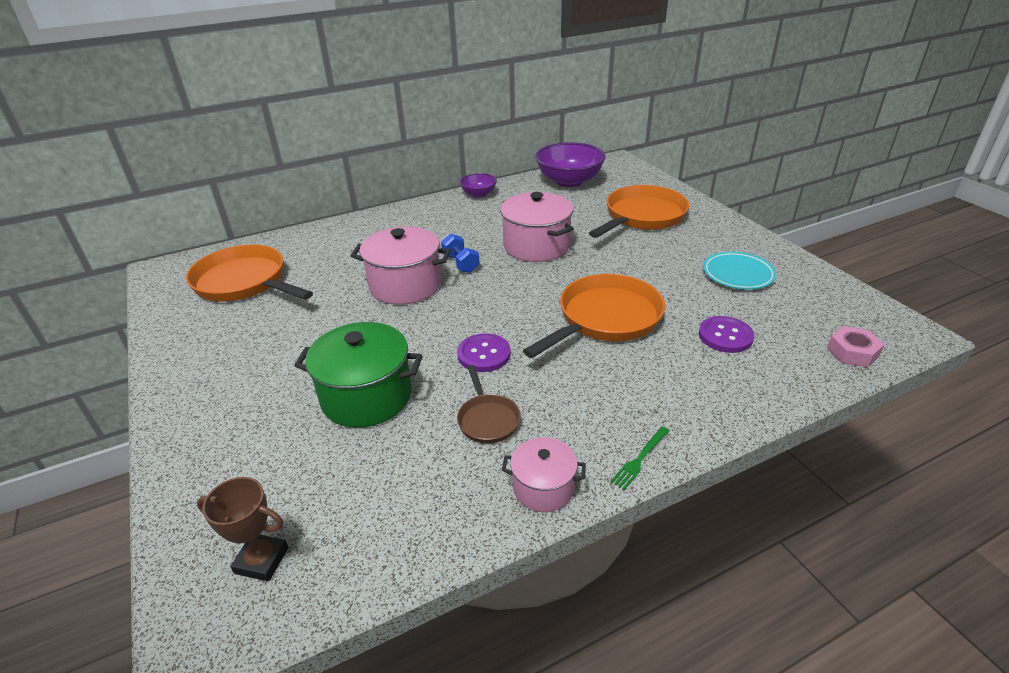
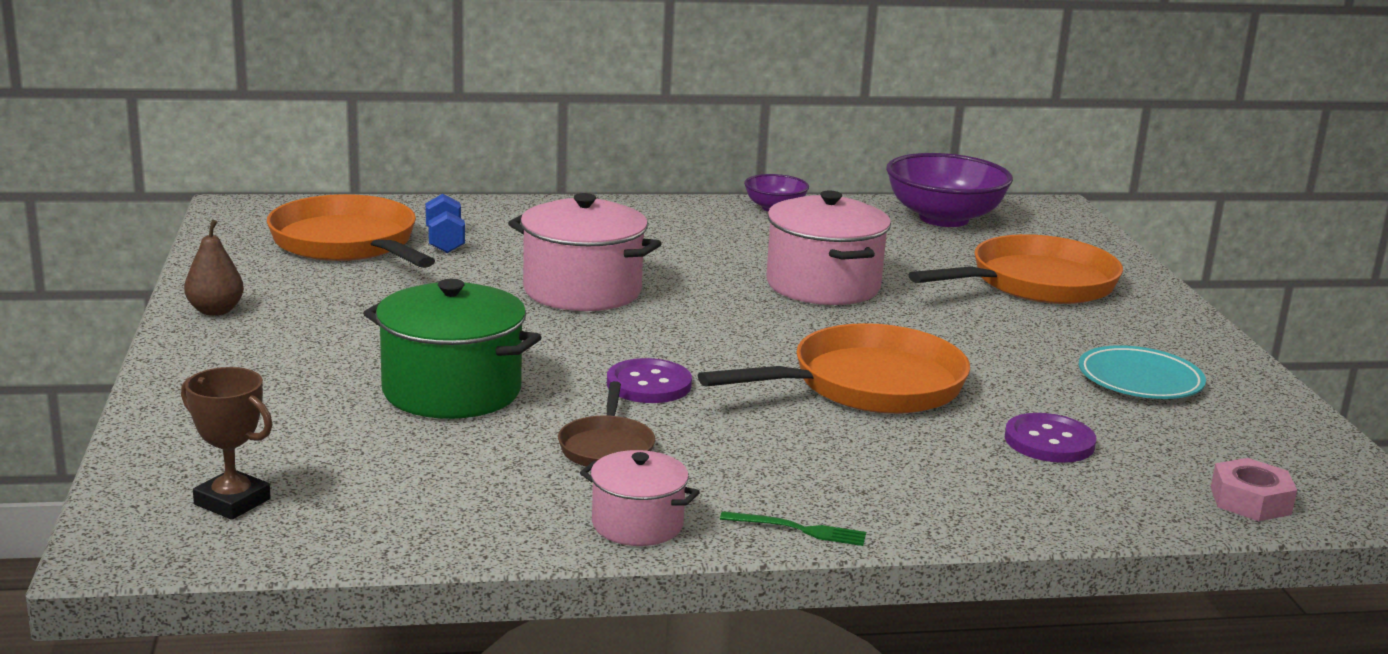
camera: 15 degrees right, 15 degrees down
blue dumbbell [441,234,480,273] -> blue dumbbell moved to [425,194,465,253]
green fork [610,426,669,490] -> green fork turned 135 degrees counterclockwise [720,511,866,546]
none -> brown pear [184,220,244,316]

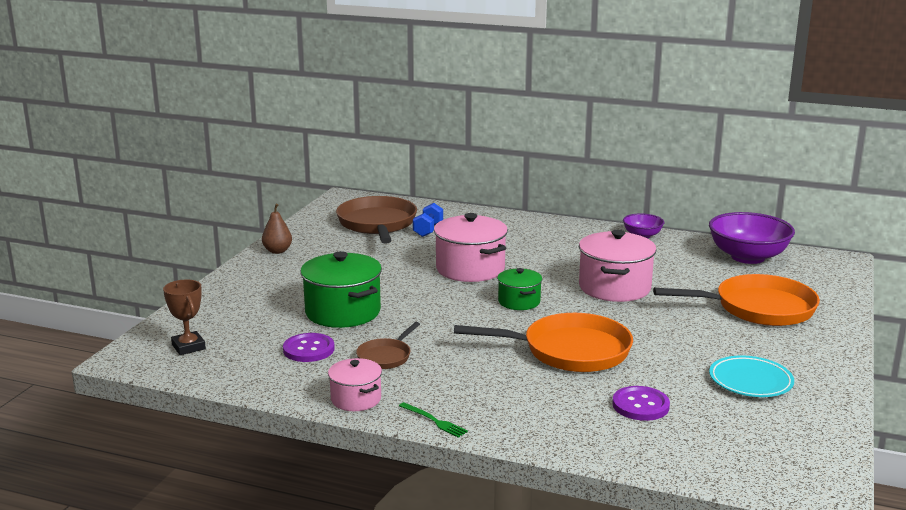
camera: 30 degrees right, 0 degrees up
orange pan [267,194,435,268] -> brown pan [336,196,417,244]
purple button [607,358,692,403] -> purple button moved to [283,333,335,362]
pink nut [1211,458,1297,521] -> none
none -> green pot [497,268,542,310]

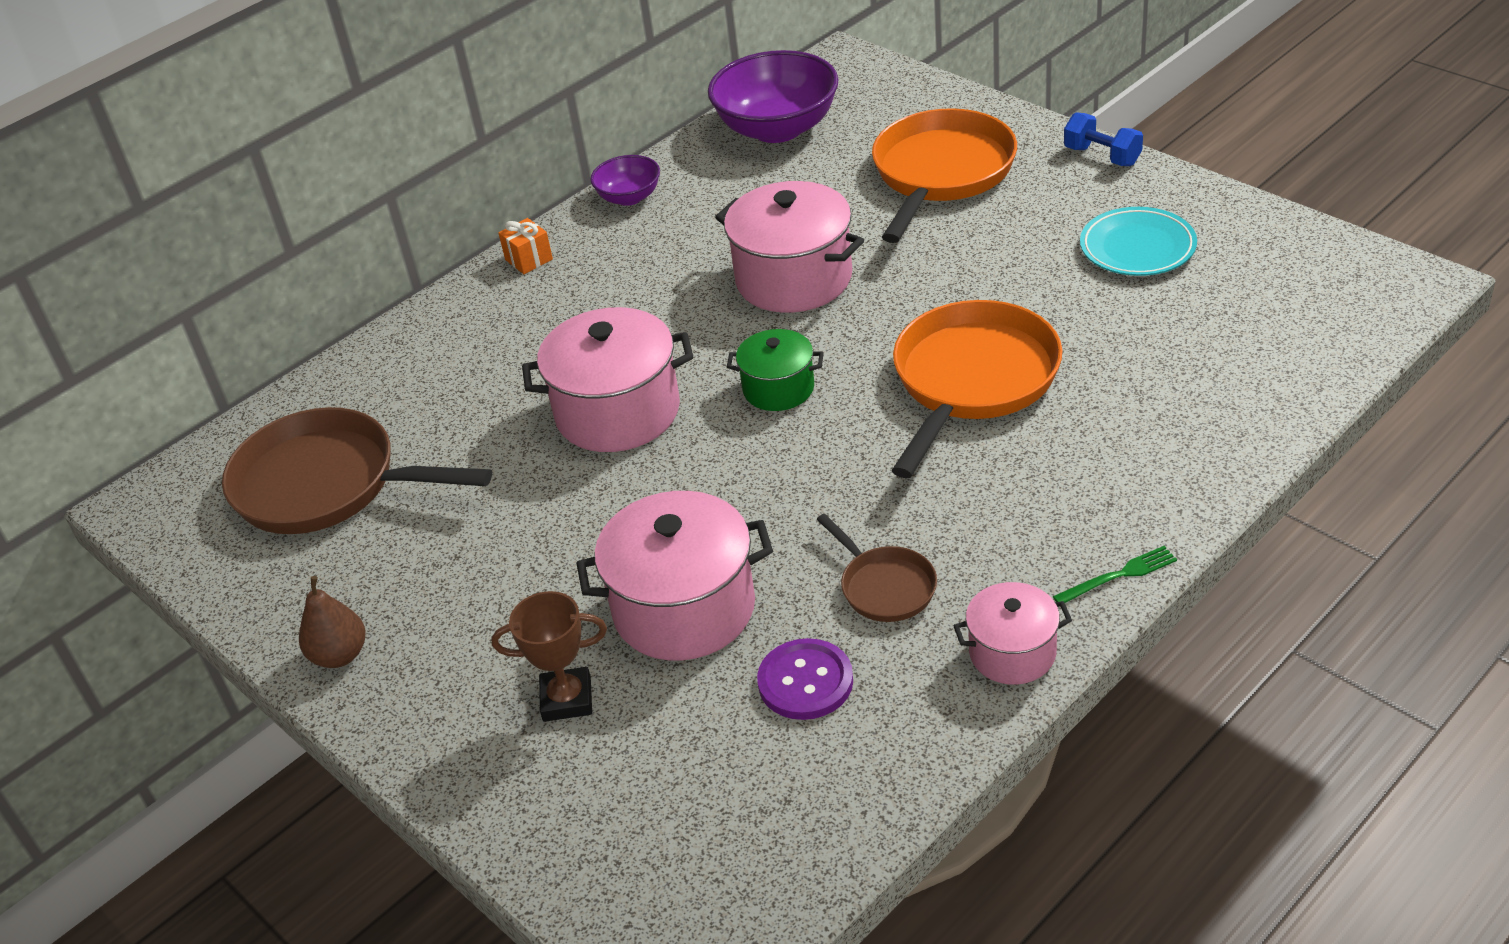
camera: 60 degrees left, 20 degrees up
brown trophy [163,279,206,355] -> brown trophy moved to [491,591,607,722]
green pot [300,251,382,328] -> pink pot [576,491,773,660]
blue dumbbell [413,203,443,237] -> blue dumbbell moved to [1064,112,1143,166]
purple button [612,386,670,421] -> none
none -> orange gift [499,218,553,274]

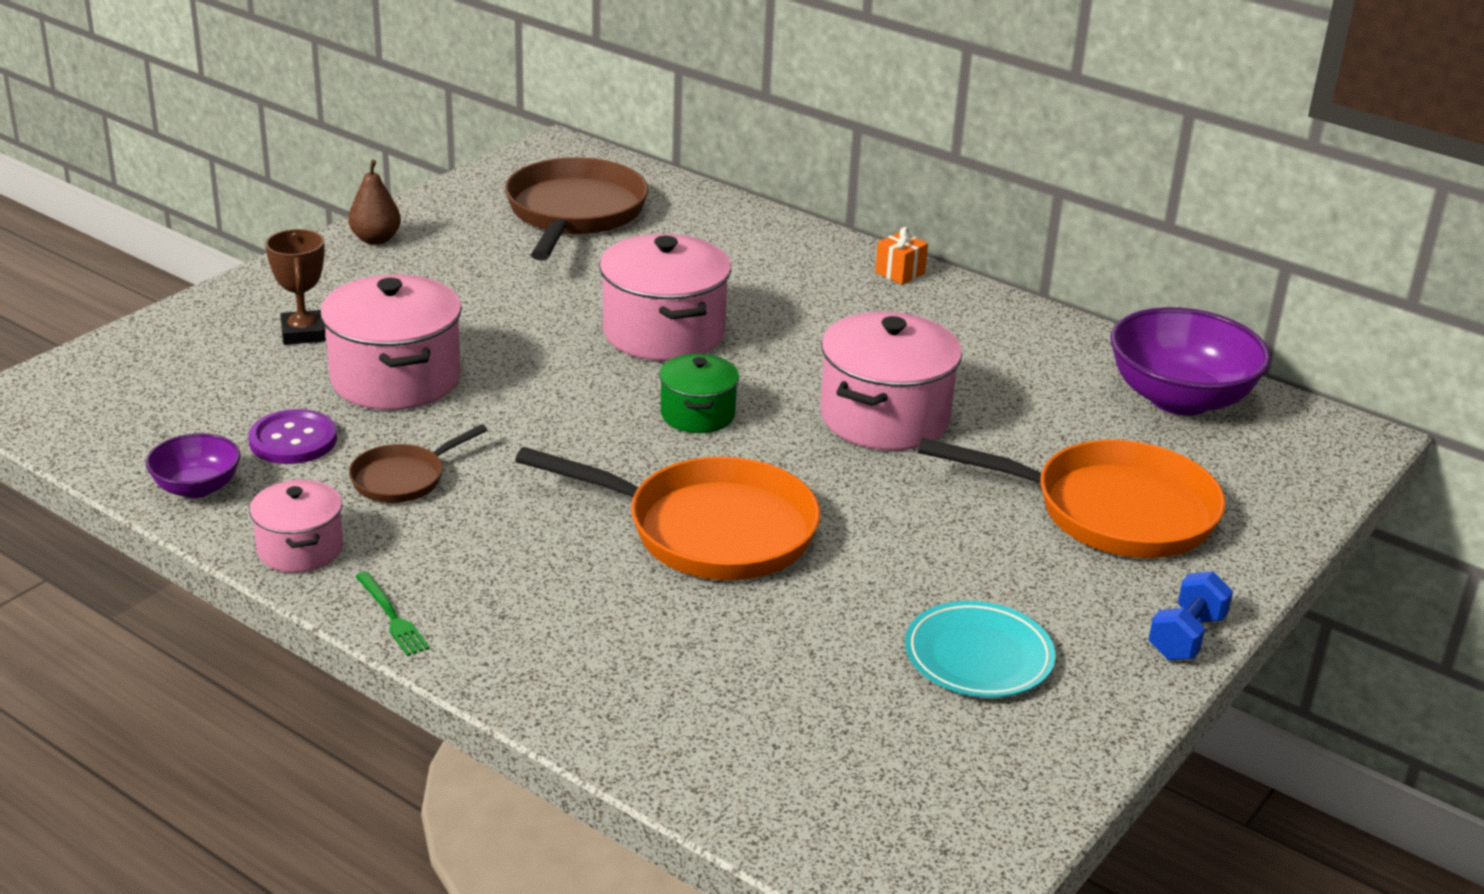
camera: 75 degrees right, 10 degrees down
purple bowl [590,155,660,206] -> purple bowl moved to [146,433,241,498]

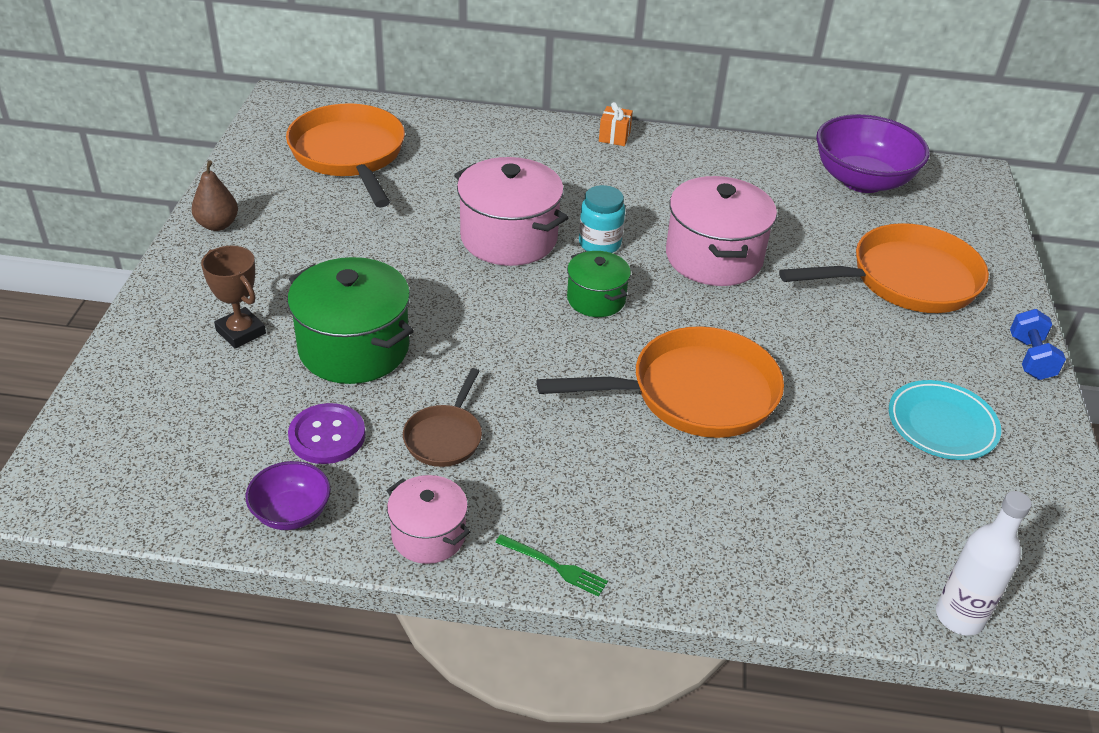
camera: 30 degrees left, 10 degrees up
pink pot [320,274,462,410] -> green pot [287,257,414,384]
brown pan [505,157,649,261] -> orange pan [286,104,405,208]
none -> turquoise jar [579,185,625,253]
none -> white bottle [936,491,1032,635]

